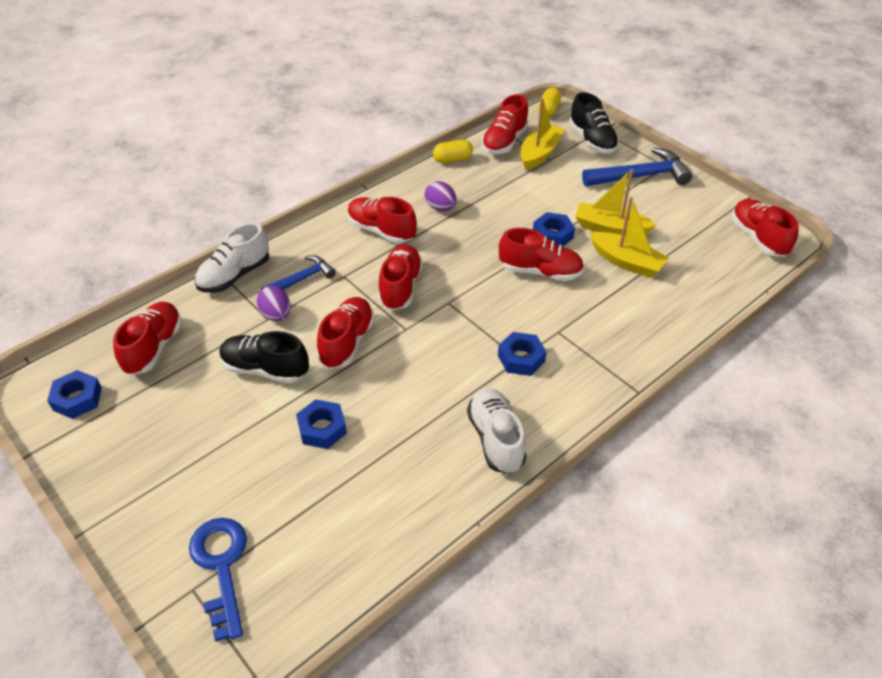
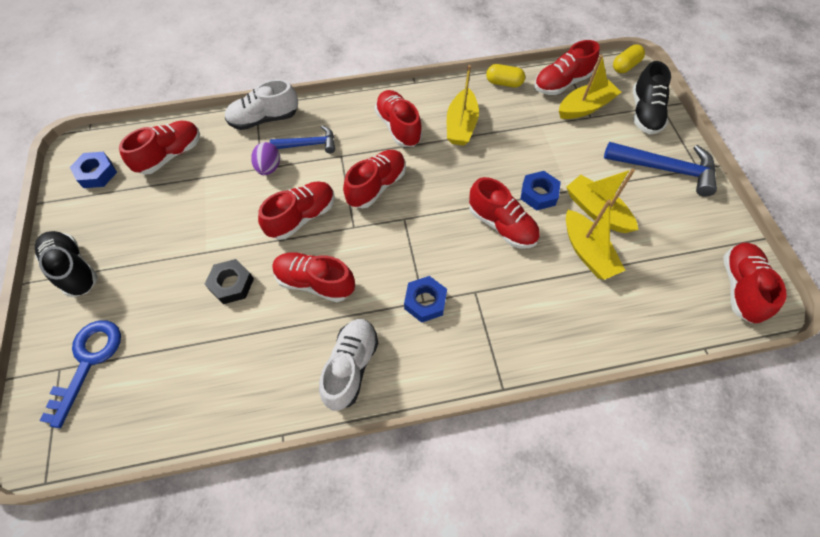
camera: 30 degrees right, 15 degrees up
black shoe [219,331,309,383] -> black shoe moved to [35,231,98,297]
blue nut [296,399,347,449] -> black nut [205,259,254,304]
purple egg [425,181,457,211] -> yellow boat [447,65,479,146]
none -> red shoe [272,253,355,302]

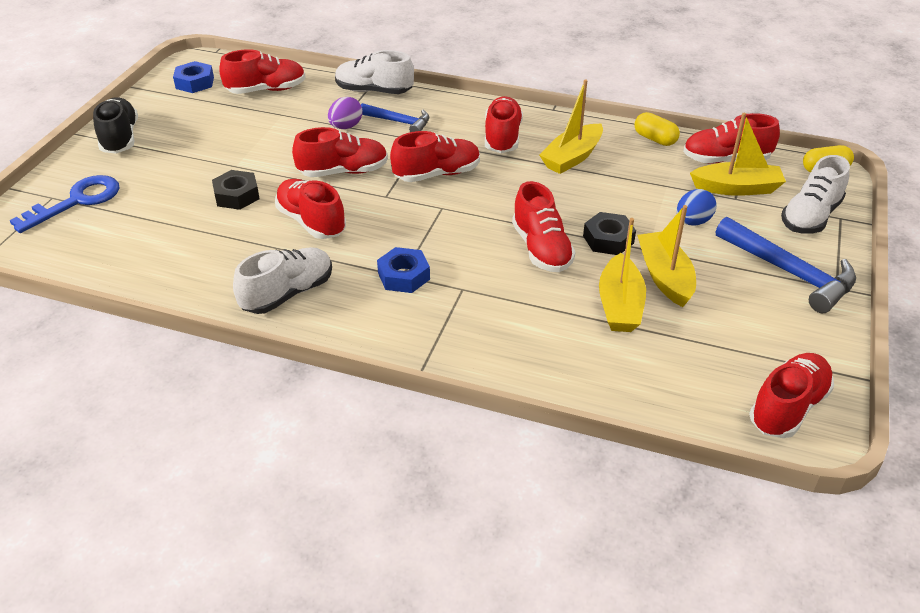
camera: 30 degrees right, 20 degrees down
blue nut [520,171,561,211] -> black nut [583,212,636,255]
black shoe [633,61,671,134] -> white shoe [781,155,850,233]
none -> blue egg [677,189,716,225]

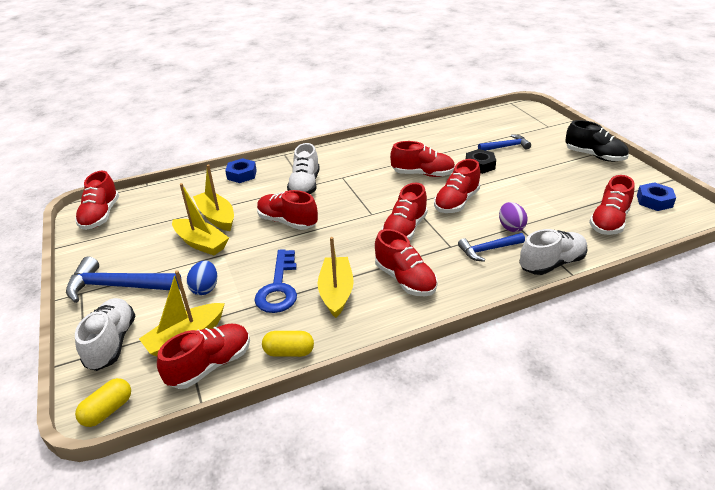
camera: 140 degrees right, 5 degrees down
blue key [10,175,120,233] -> blue key moved to [255,249,297,313]
white shoe [233,247,332,314] -> white shoe moved to [287,143,320,194]
blue nut [377,247,430,293] -> blue nut moved to [225,158,257,183]
black nut [583,212,636,255] -> none
none -> blue hammer [478,134,531,151]

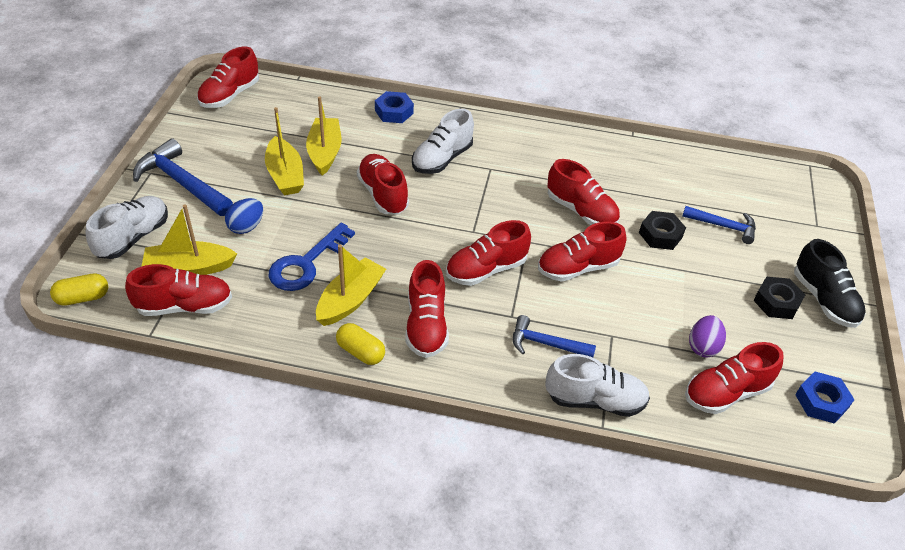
camera: 30 degrees right, 10 degrees up
yellow capsule [262,331,314,357] -> yellow capsule moved to [336,323,385,365]
purple egg [499,202,528,232] -> purple egg moved to [689,315,726,358]
none -> black nut [753,277,805,319]

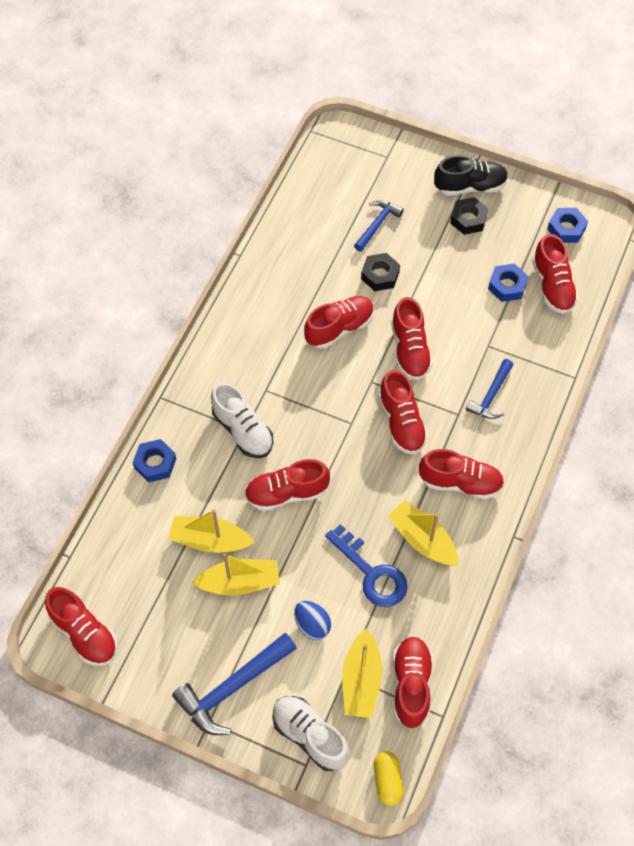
camera: 75 degrees left, 15 degrees up
yellow capsule [336,323,385,365] -> none
white shoe [545,354,650,417] -> none
purple egg [689,315,726,358] -> blue nut [488,263,528,302]

